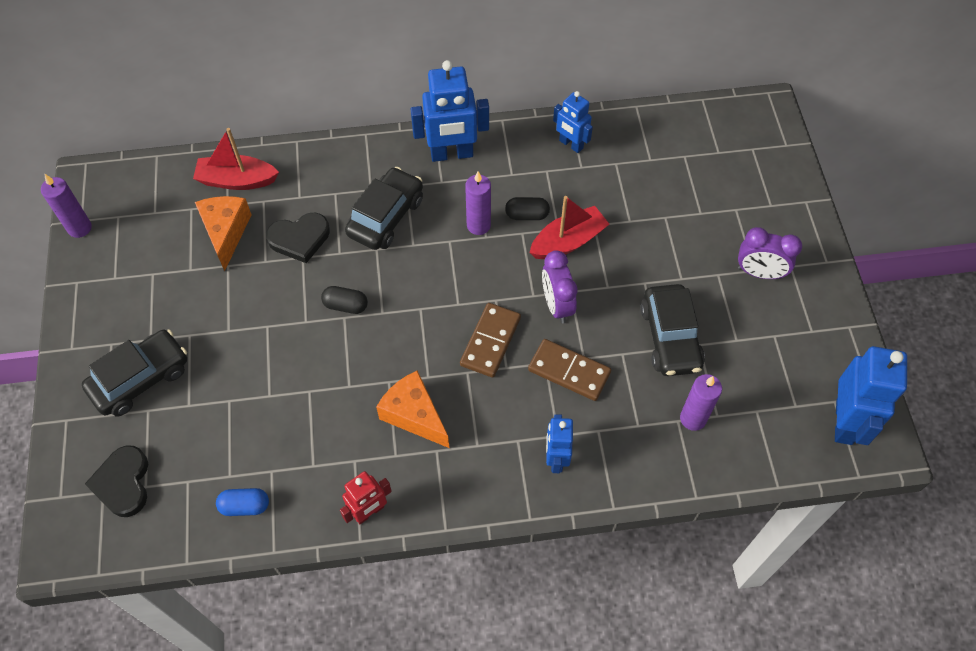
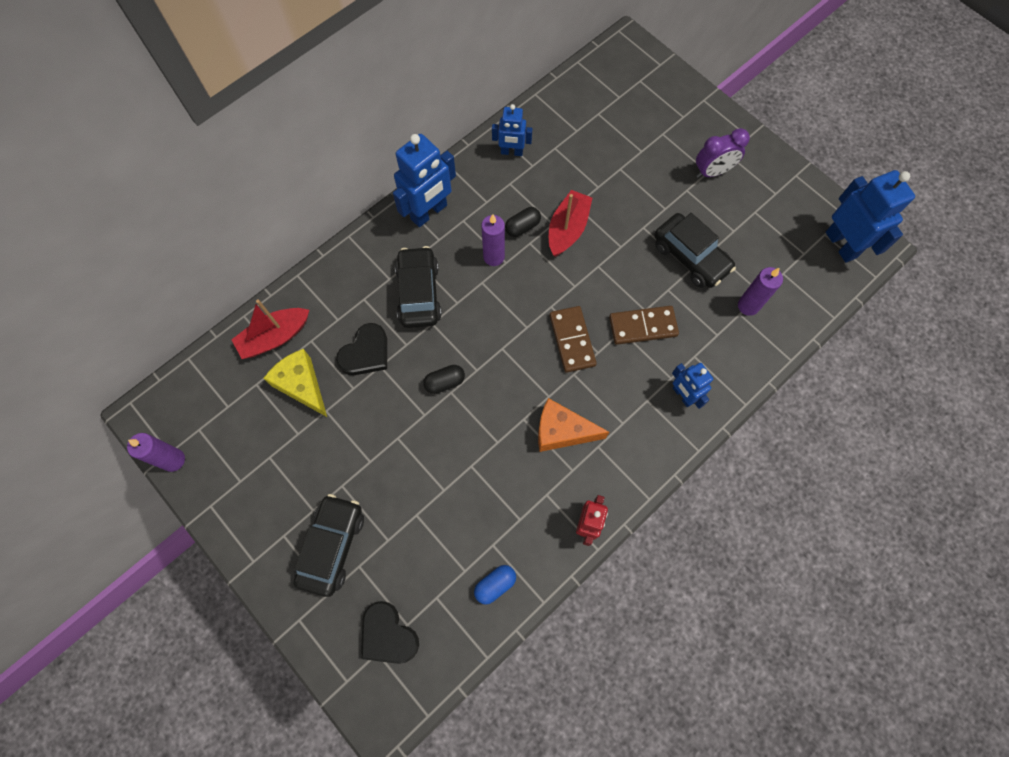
camera: 35 degrees left, 10 degrees up
orange cheese [195,196,252,271] -> yellow cheese [263,349,327,417]
purple clock [542,250,578,323] -> none

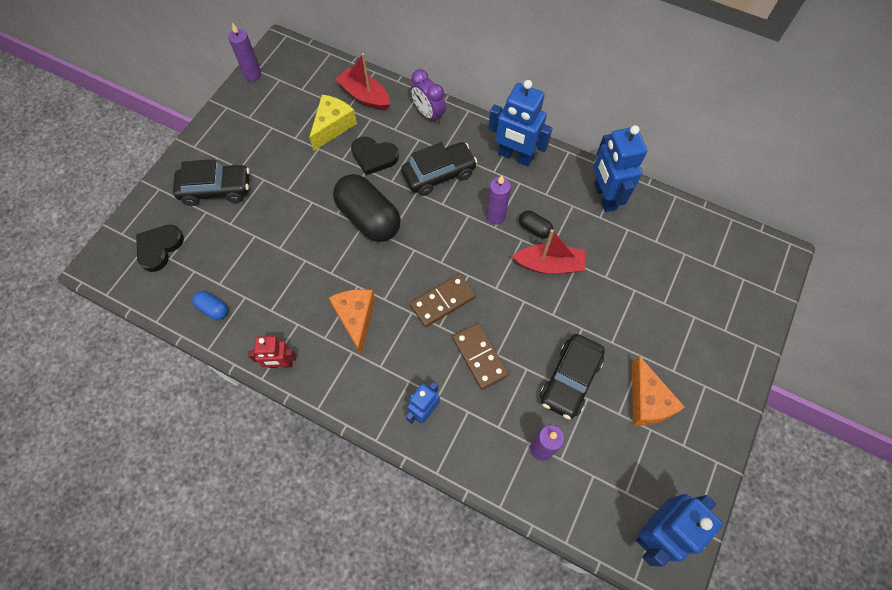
camera: 70 degrees right, 5 degrees down
black capsule [423,365,465,394] -> black capsule [333,174,401,242], size x2.20
blue robot [492,104,533,156] -> blue robot [593,125,647,212], size x1.68
purple clock [696,128,750,178] -> purple clock moved to [411,69,446,124]
none -> orange cheese [632,356,685,426]

